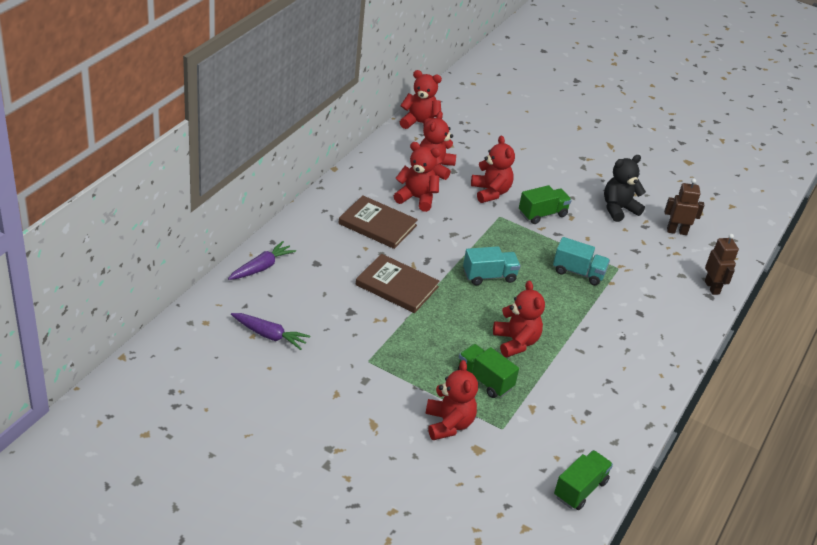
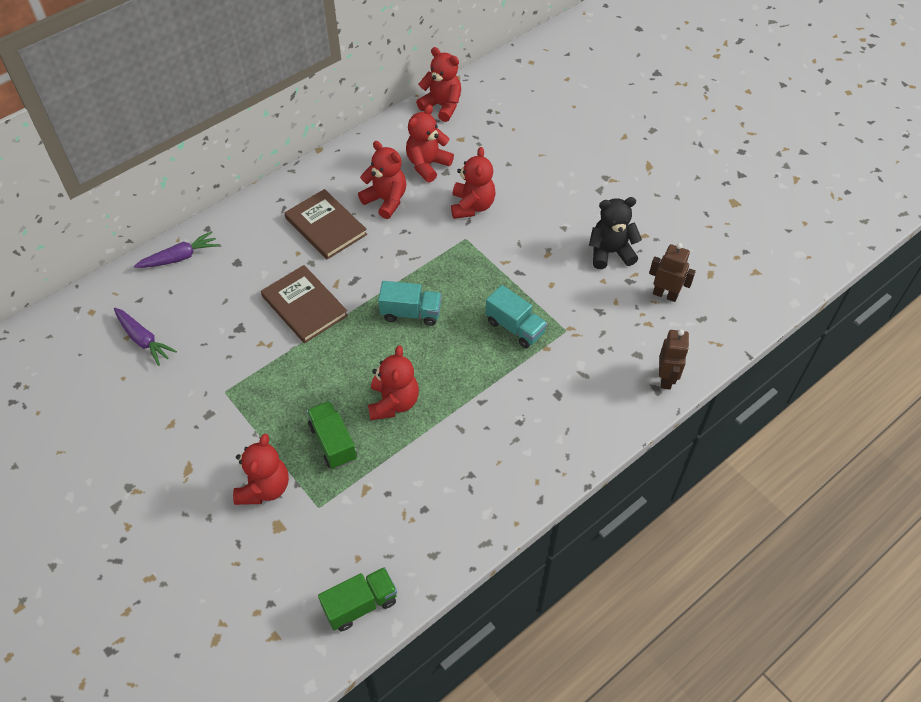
camera: 25 degrees right, 15 degrees up
green truck [519,185,572,224] -> none

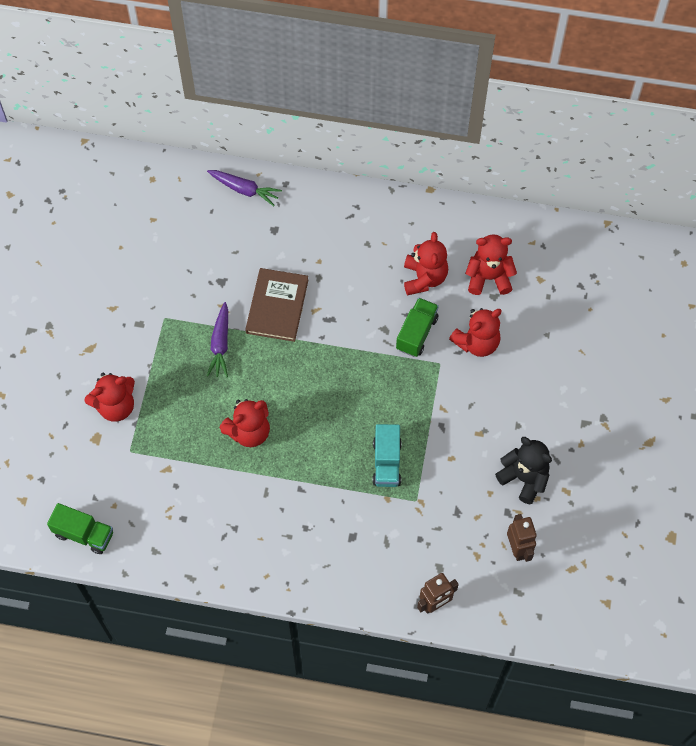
camera: 50 degrees right, 10 degrees up
purple carrot [114,308,177,366] -> purple carrot moved to [207,302,228,377]
brown book [284,189,367,260] -> none
green truck [307,401,357,469] -> green truck moved to [396,298,439,357]
turquoise truck [378,281,442,326] -> none
red teddy bear [416,47,461,122] -> none

